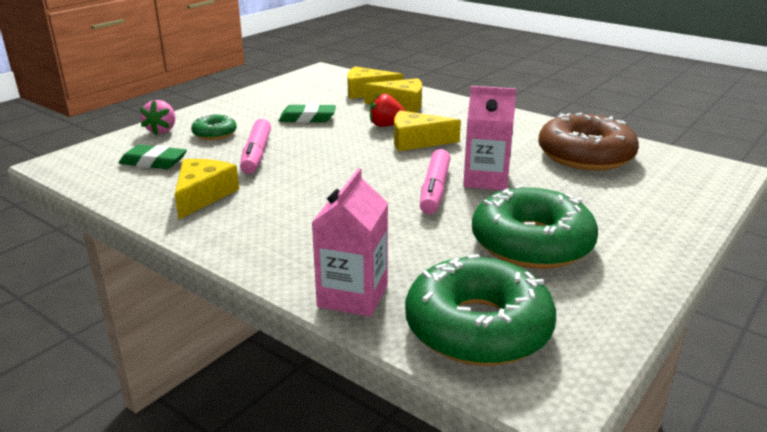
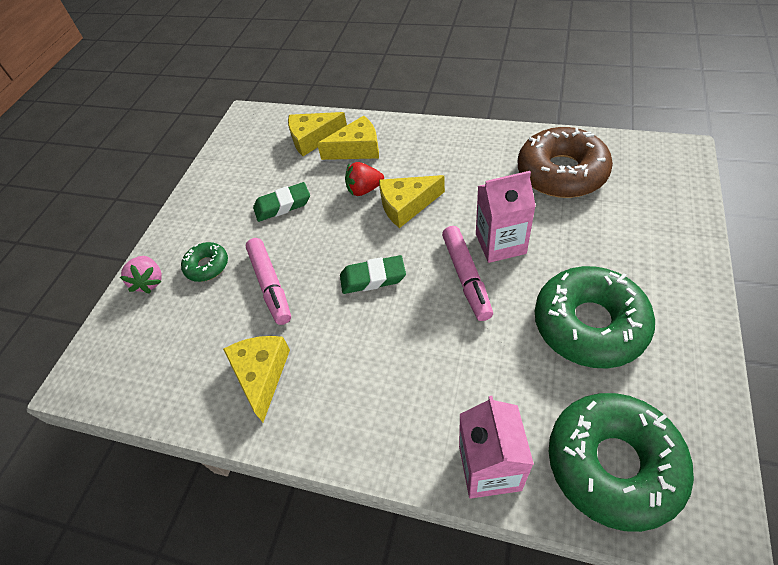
camera: 15 degrees left, 25 degrees up
green eraser [119,144,187,169] -> green eraser moved to [340,255,406,294]

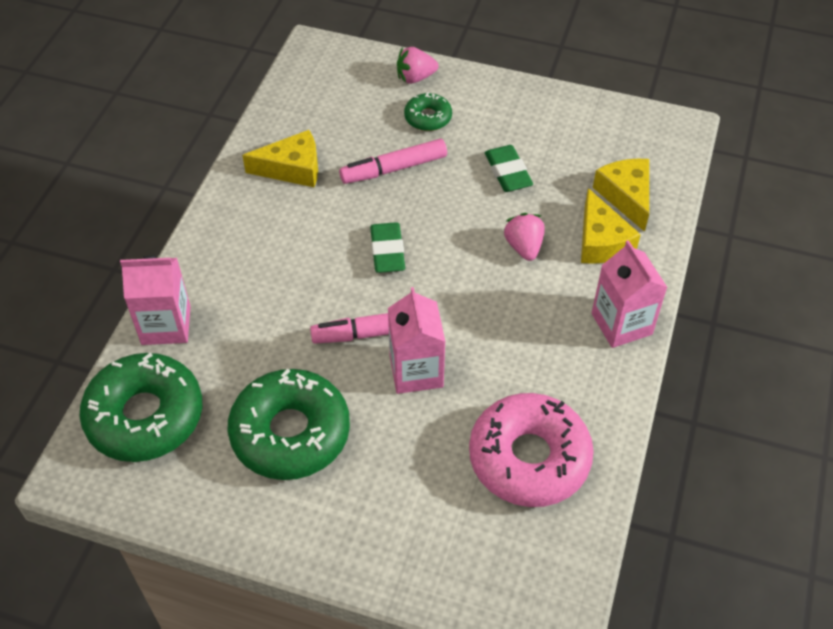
camera: 85 degrees right, 0 degrees up
red strawberry [345,162,384,196] -> pink strawberry [504,213,545,261]
yellow cheese [379,175,445,228] -> none
brown donut [518,127,613,198] -> pink donut [469,393,594,507]
none -> pink carton [592,240,668,348]

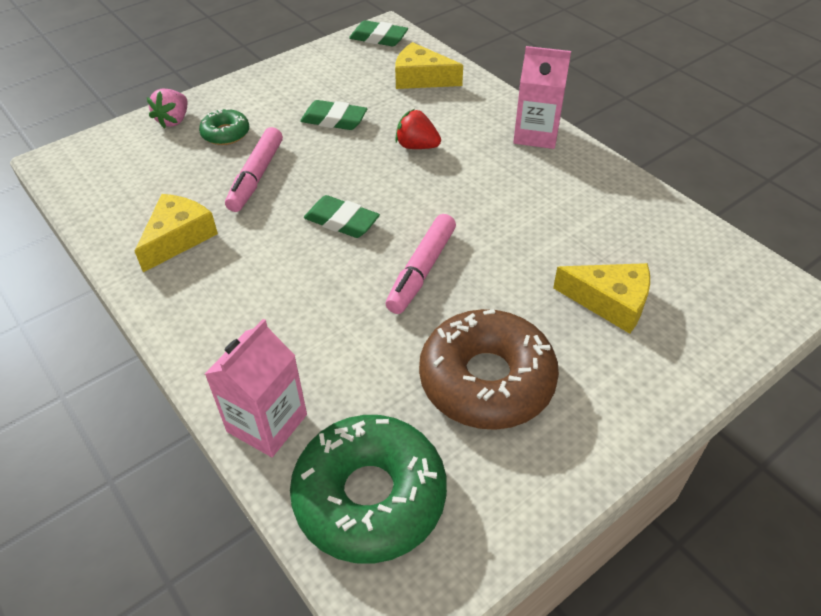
camera: 55 degrees left, 5 degrees down
green donut [228,369,350,480] -> brown donut [419,309,559,430]
pink carton [388,287,445,394] -> none
pink donut [469,393,594,507] -> none
pink strawberry [504,213,545,261] -> red strawberry [395,109,441,149]
yellow cheese [581,188,641,264] -> yellow cheese moved to [553,263,650,334]
none -> green eraser [349,20,408,46]

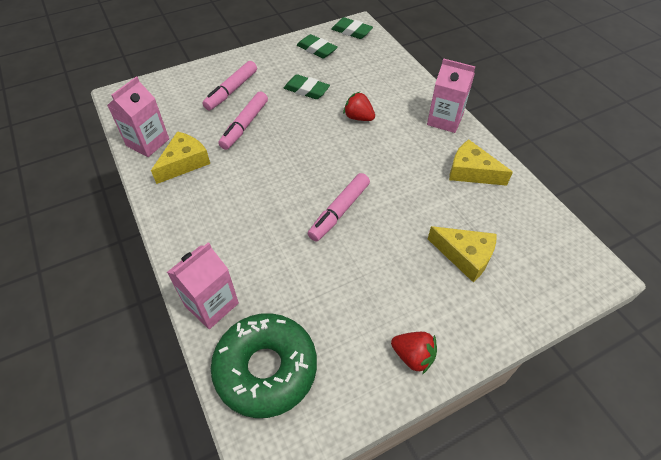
camera: 10 degrees right, 5 degrees up
pink strawberry [146,89,187,129] -> none
green donut [199,109,249,145] -> pink marker [202,61,257,111]
green eraser [304,195,380,238] -> green eraser moved to [297,34,338,58]
yellow cheese [395,42,463,89] -> yellow cheese moved to [449,140,513,186]
brown donut [419,309,559,430] -> none
none -> pink carton [107,76,169,157]
none -> red strawberry [391,332,437,374]

